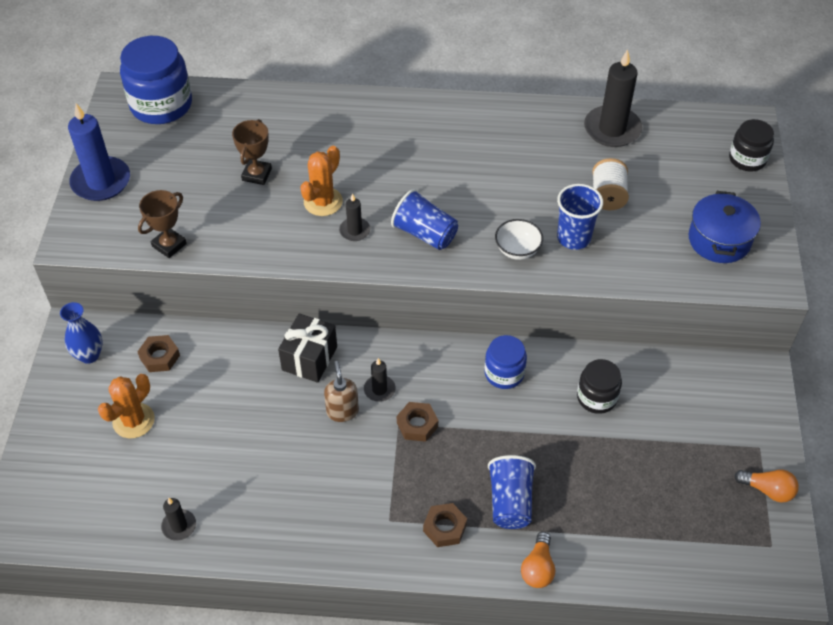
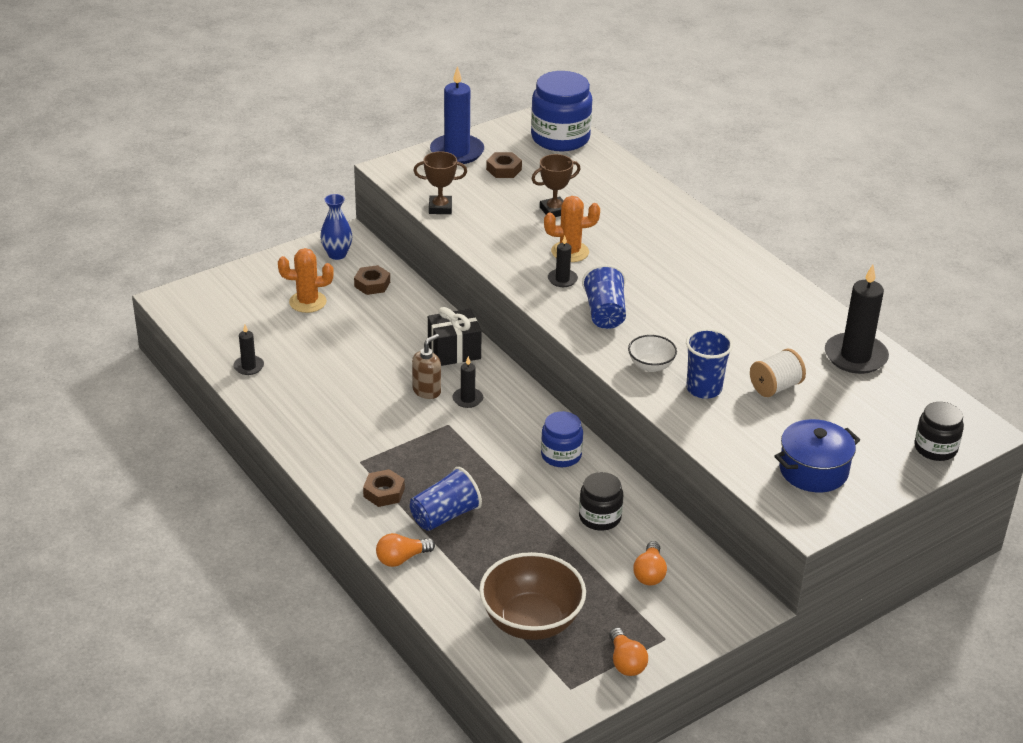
camera: 50 degrees right, 15 degrees down
brown nut [397,402,438,442] -> brown nut moved to [486,152,522,178]
none -> brown bowl [479,552,586,640]
none -> orange light bulb [633,541,667,585]

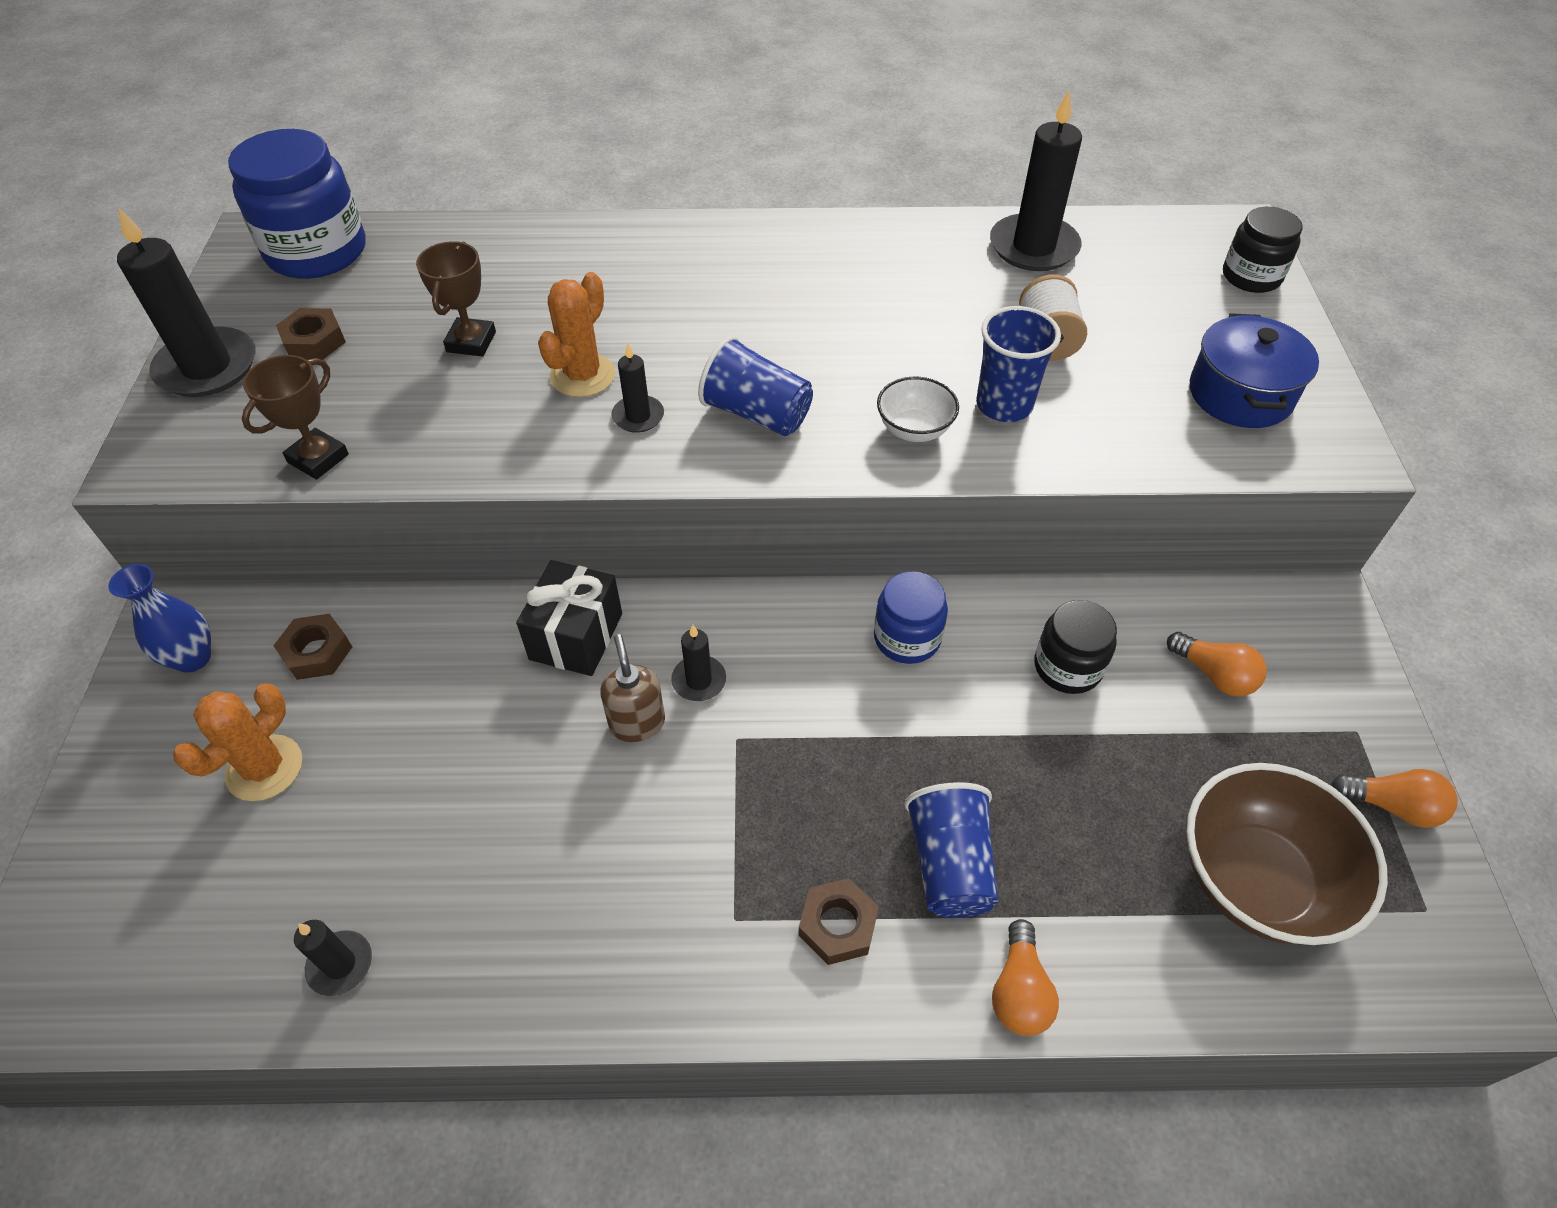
camera: 55 degrees left, 15 degrees up
blue candle [430,66,484,164] -> black candle [117,207,255,397]

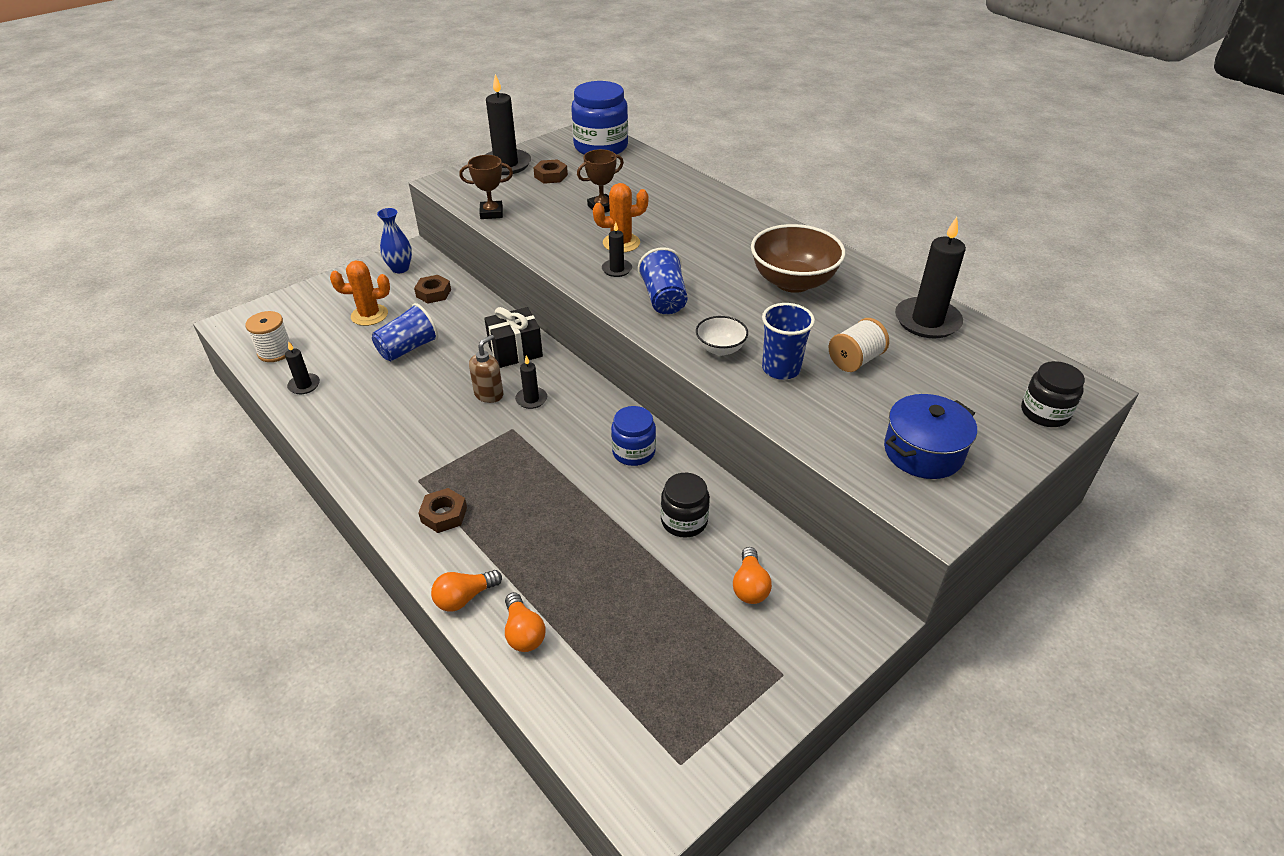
camera: 50 degrees right, 10 degrees down
blue cup [904,782,999,918] -> blue cup moved to [372,303,438,361]
brown bowl [1187,763,1388,945] -> brown bowl moved to [751,224,846,293]
orange light bulb [1331,769,1458,828] -> orange light bulb moved to [505,592,546,652]
none -> white spool [245,311,293,362]

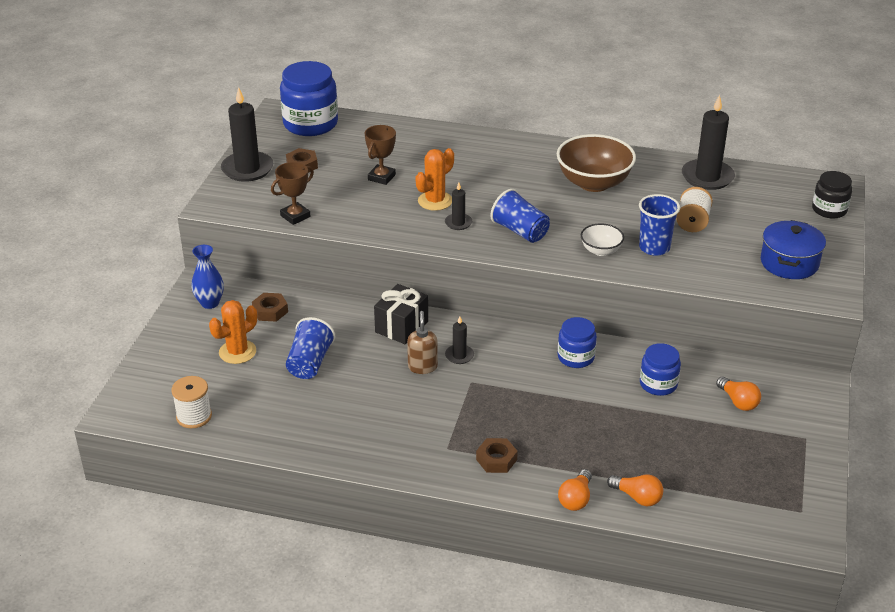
camera: 35 degrees left, 5 degrees down
black candle [285,341,320,394] -> none
black jar [661,473,710,538] -> blue jar [640,343,681,396]

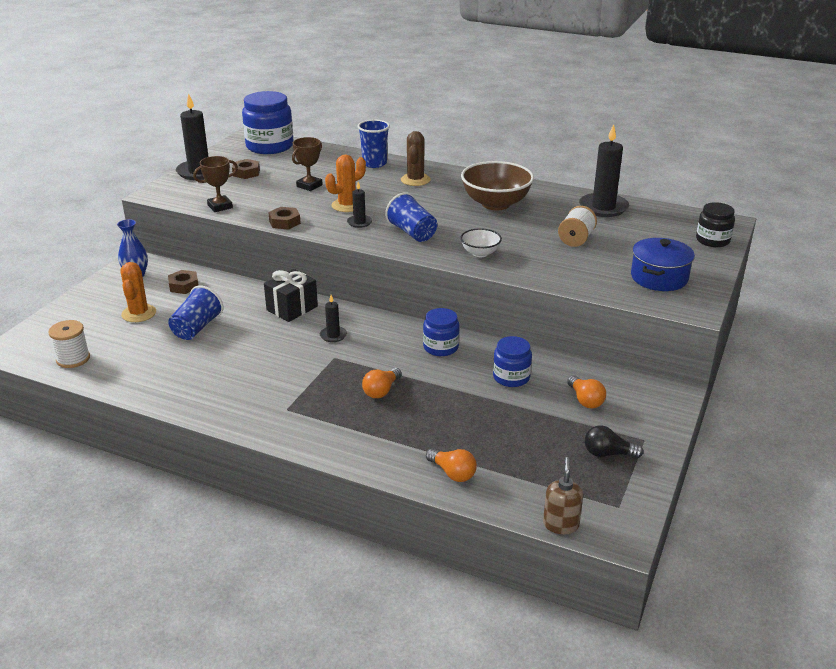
camera: 10 degrees right, 5 degrees down
orange cactus [209,300,257,364] -> orange cactus turned 60 degrees counterclockwise [120,262,156,322]
brown soap dispenser [407,311,438,374] -> brown soap dispenser moved to [543,457,583,534]
brown nut [476,438,518,473] -> brown nut moved to [268,207,301,230]
orange light bulb [558,469,592,511] -> orange light bulb moved to [362,368,402,398]
blue cup [639,194,680,256] -> blue cup moved to [357,120,390,168]
none -> brown cactus [401,131,431,186]
none -> black light bulb [585,425,644,458]

